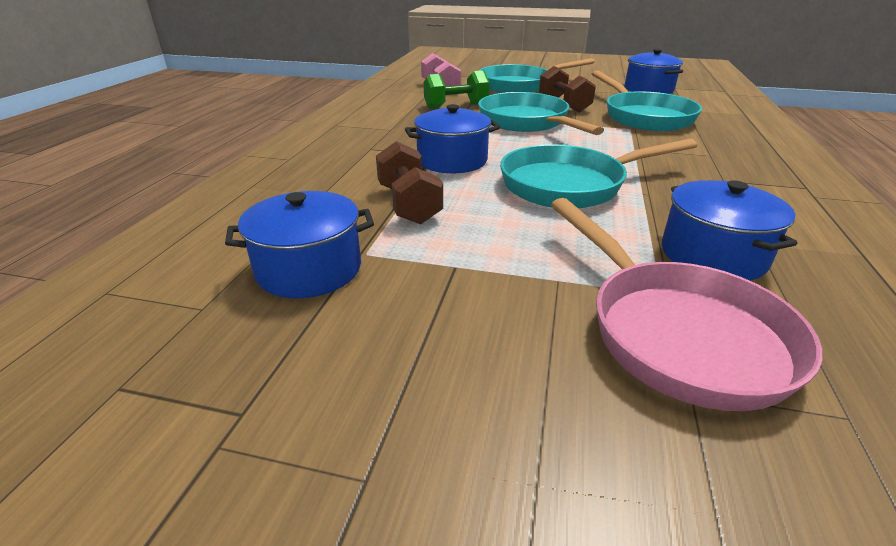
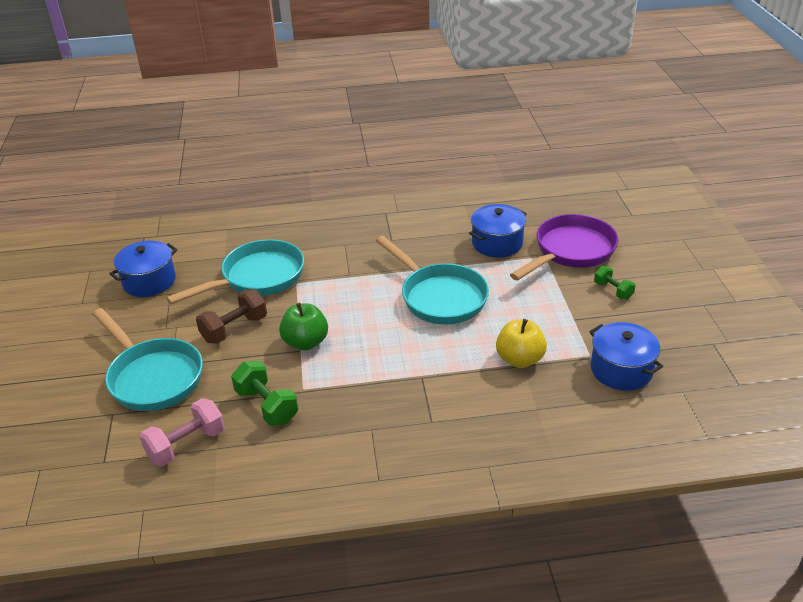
camera: 110 degrees left, 5 degrees up
brown dumbbell [376,141,443,224] -> yellow apple [496,319,547,368]
blue pot [405,104,500,173] -> none
turquoise pan [478,92,604,135] -> green apple [279,303,328,350]
pink pan [551,198,822,411] -> purple pan [510,214,618,281]
none -> green dumbbell [594,266,636,300]

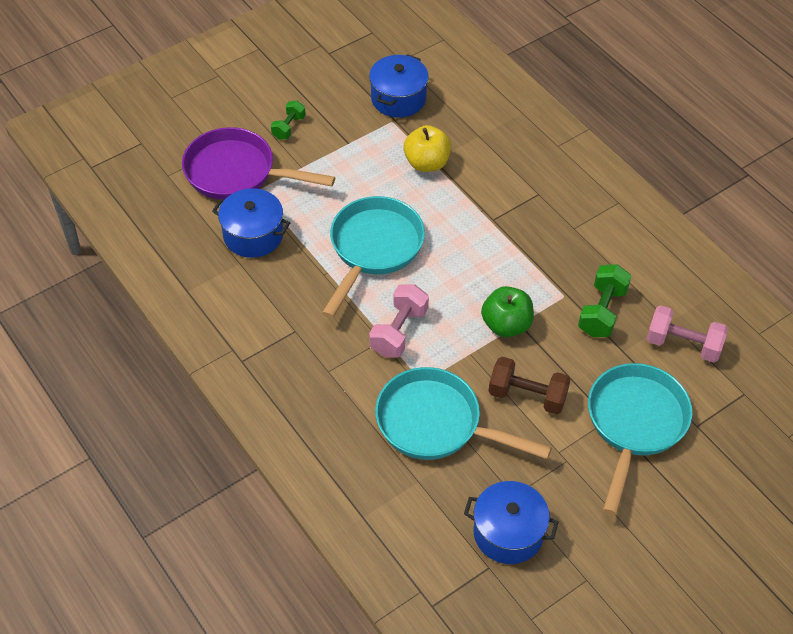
camera: 120 degrees left, 15 degrees up
none -> pink dumbbell [369,284,429,358]

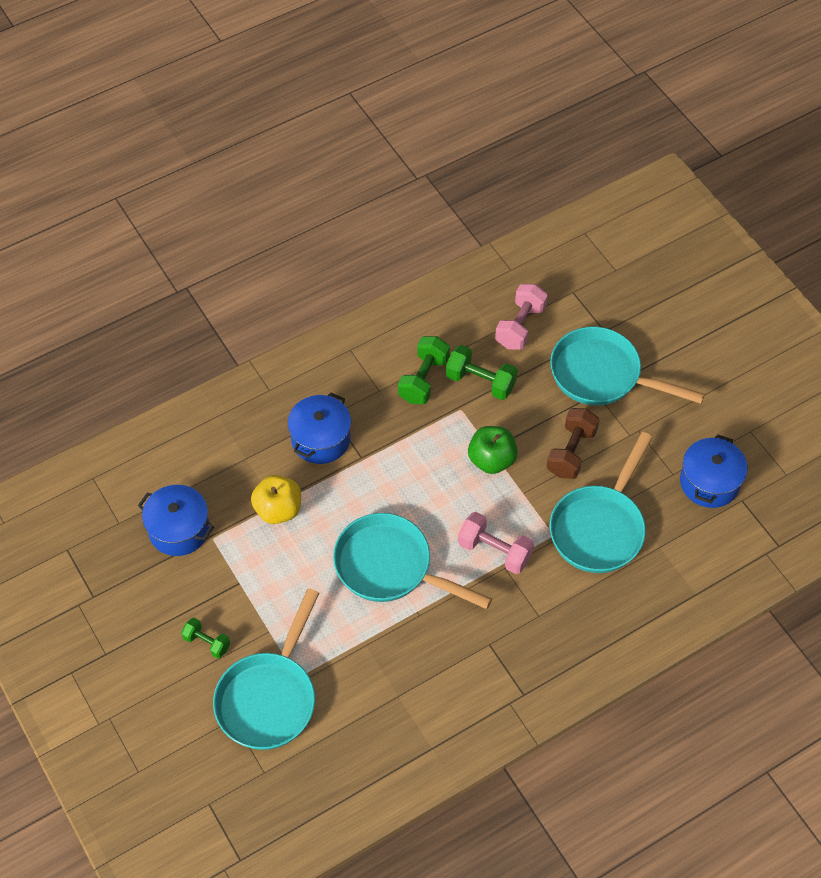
camera: 85 degrees left, 5 degrees up
purple pan [182,127,335,200] -> turquoise pan [213,588,319,750]
blue pot [212,188,290,258] -> blue pot moved to [288,392,351,464]
none -> green dumbbell [398,336,450,404]

